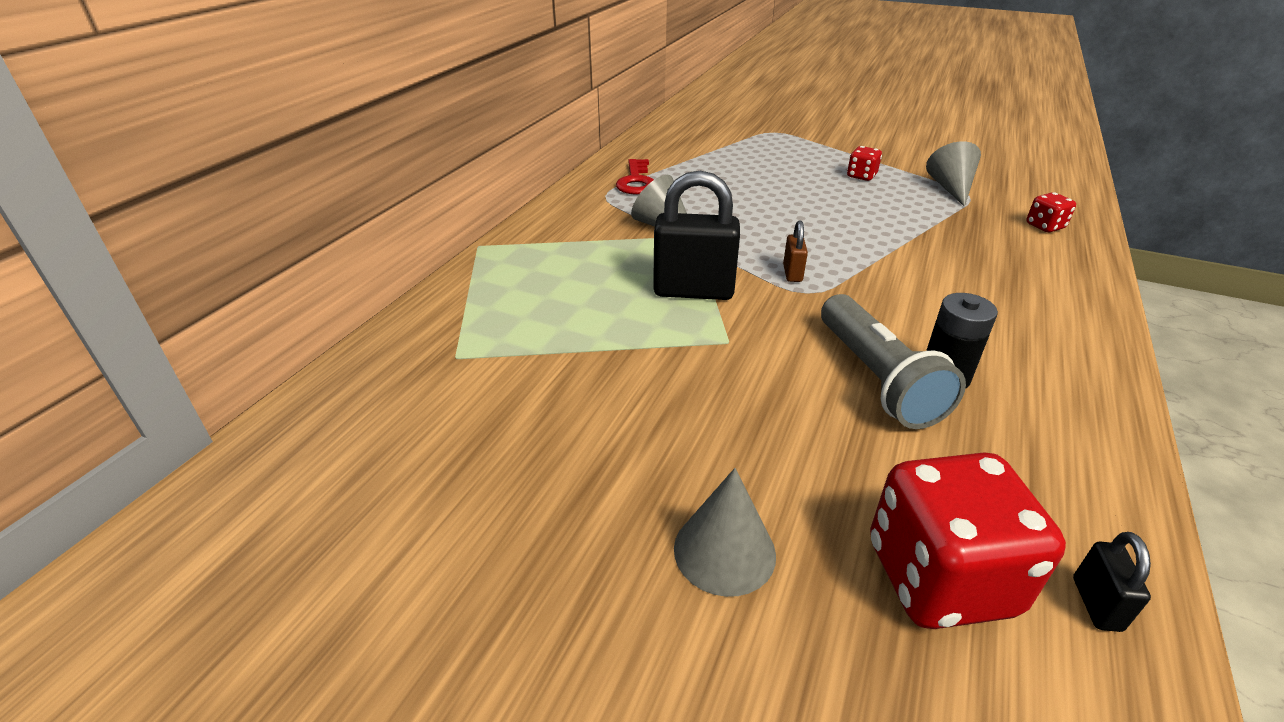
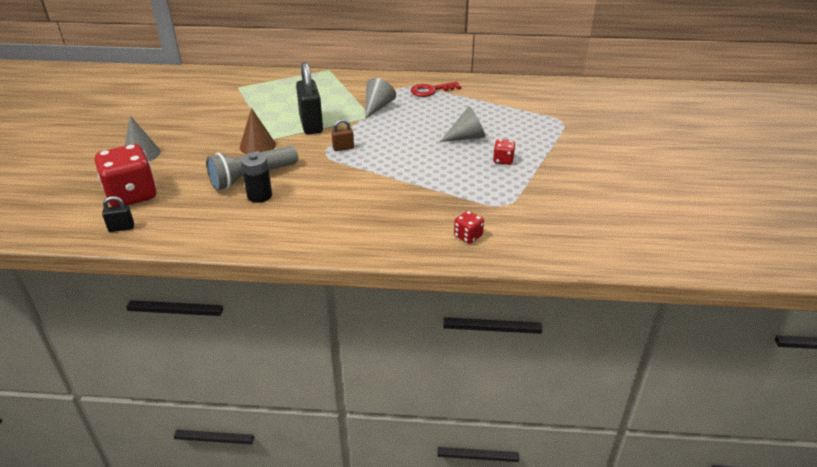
camera: 70 degrees right, 0 degrees up
grey cone [926,141,981,207] -> grey cone moved to [440,106,485,142]
none -> brown cone [240,108,276,154]

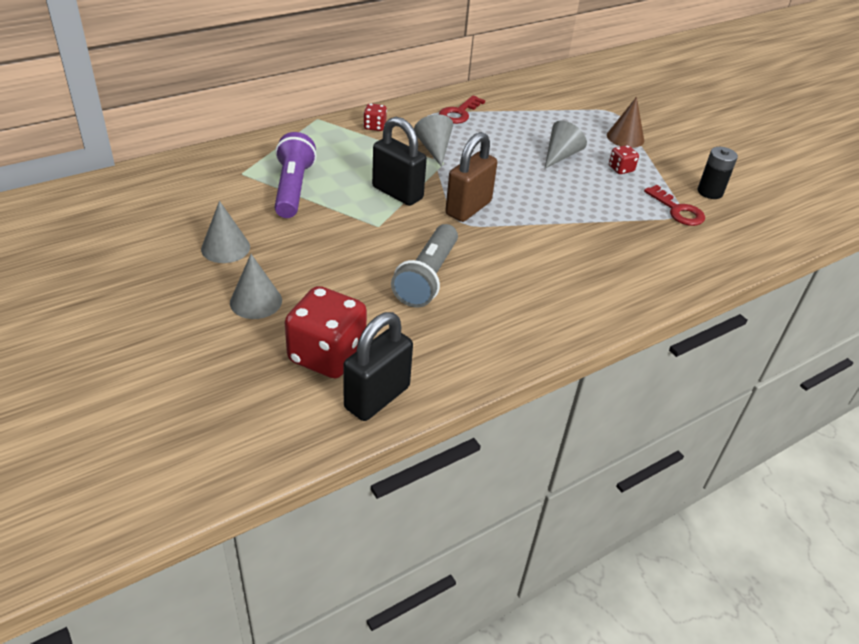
camera: 40 degrees left, 5 degrees up
black padlock [102,196,134,232] -> black padlock [343,312,413,421], size x2.12
brown cone [240,108,276,154] -> brown cone moved to [607,97,644,148]
black battery [241,152,272,203] -> black battery moved to [698,147,738,199]
brown padlock [331,119,354,151] -> brown padlock [445,132,497,222], size x2.12
red dice [454,211,484,244] -> red dice moved to [363,103,387,131]
none -> grey cone [201,201,250,263]
none -> purple flashlight [275,132,317,218]
none -> red key [644,185,705,226]

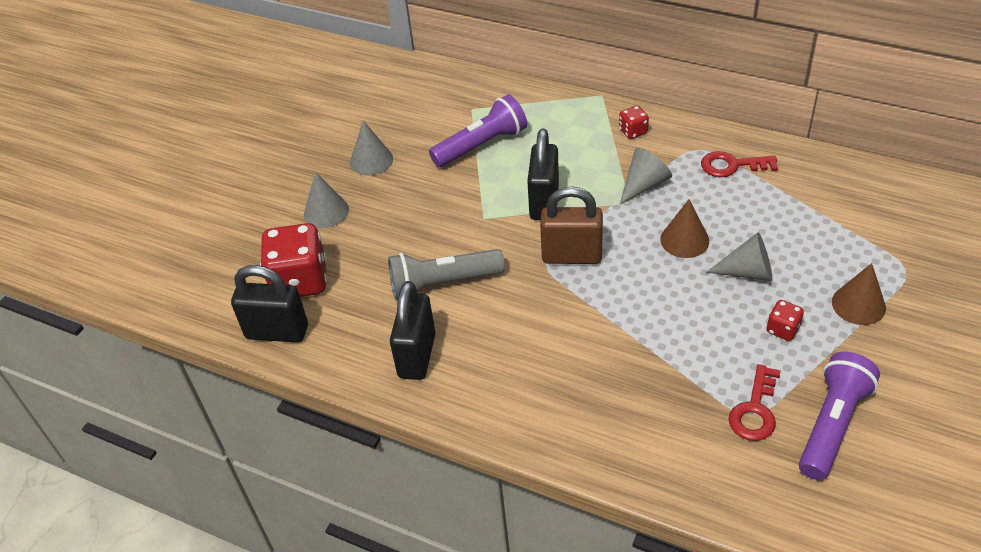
camera: 65 degrees right, 5 degrees up
black battery [698,147,738,199] -> purple flashlight [799,352,880,480]
none -> black padlock [390,281,435,380]
none -> brown cone [660,199,709,258]

